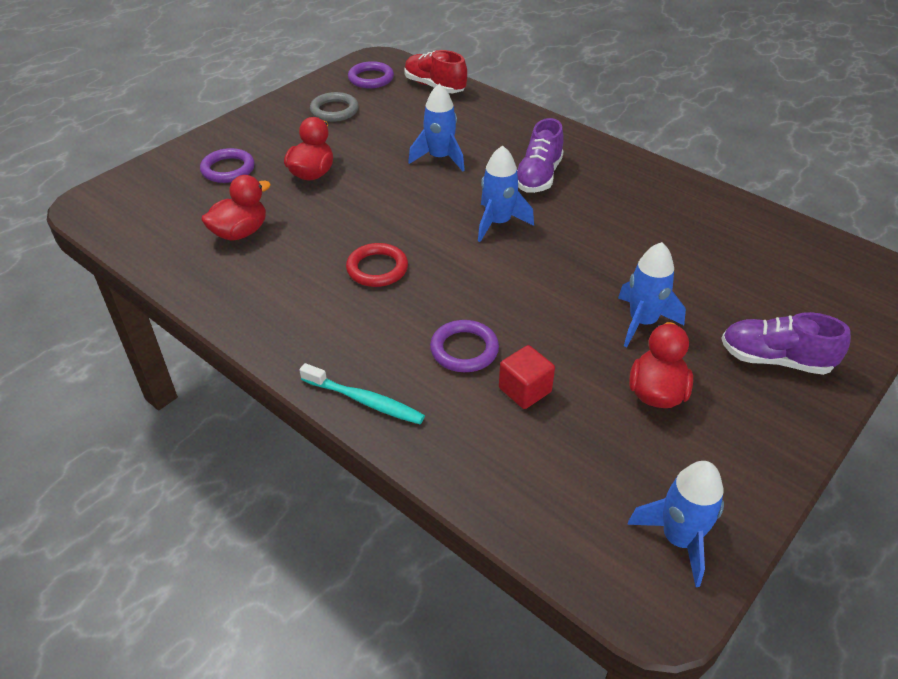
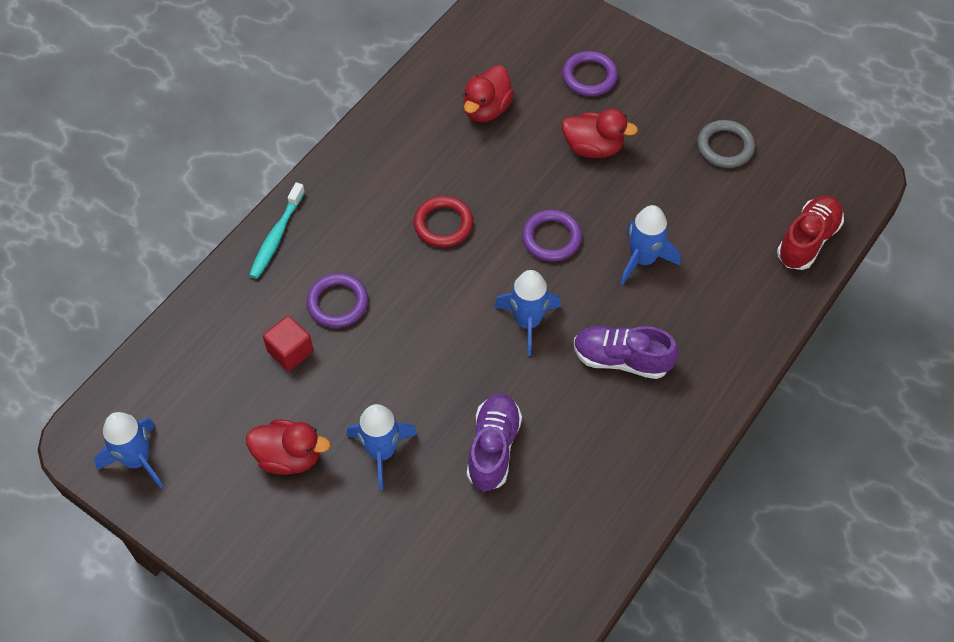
camera: 85 degrees right, 15 degrees up
red duck [201,175,271,240] -> red duck turned 75 degrees clockwise [463,65,514,122]
purple ring [348,61,394,88] -> purple ring moved to [522,210,582,261]
purple shoe [721,312,851,375] -> purple shoe moved to [467,393,522,491]

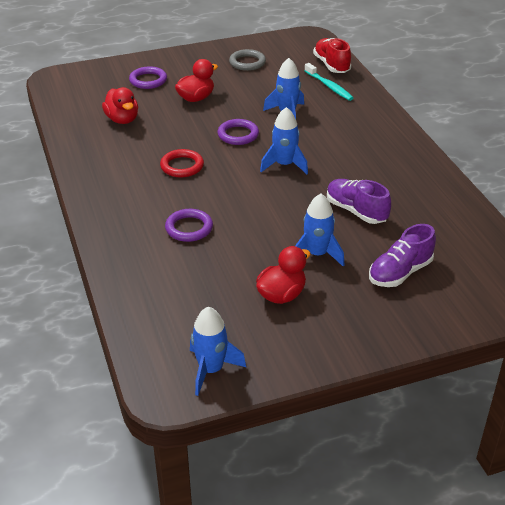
camera: 55 degrees left, 20 degrees down
turquoise toothbrush [249,182,305,279] -> turquoise toothbrush moved to [304,63,353,101]
red cube [263,316,313,371] -> none
purple shoe [574,326,678,379] -> purple shoe moved to [369,224,436,287]

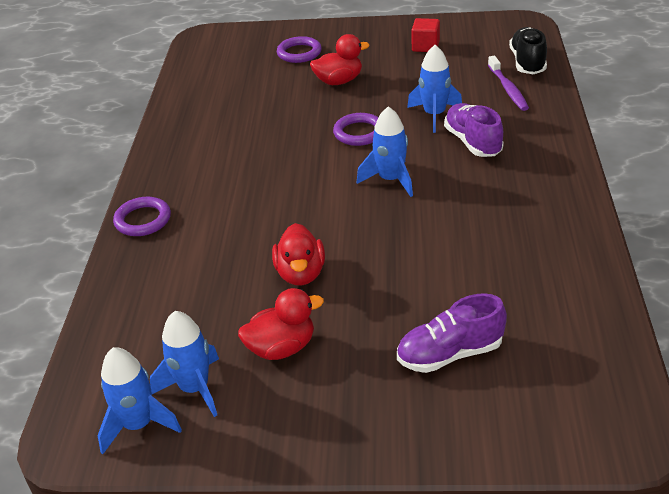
camera: 25 degrees right, 0 degrees up
red duck [102,87,138,124] -> red duck moved to [272,223,325,286]
red ring [160,149,204,178] -> none
purple ring [165,209,213,242] -> purple ring moved to [113,197,171,236]
grey ring [229,49,266,71] -> red cube [411,18,440,52]
blue rocket [295,194,345,266] -> blue rocket moved to [150,311,219,417]
turquoise toothbrush [304,63,353,101] -> purple toothbrush [488,56,529,111]
red shoe [313,38,351,73] -> black shoe [509,27,547,74]
purple shoe [327,179,391,224] -> purple shoe moved to [444,103,504,157]

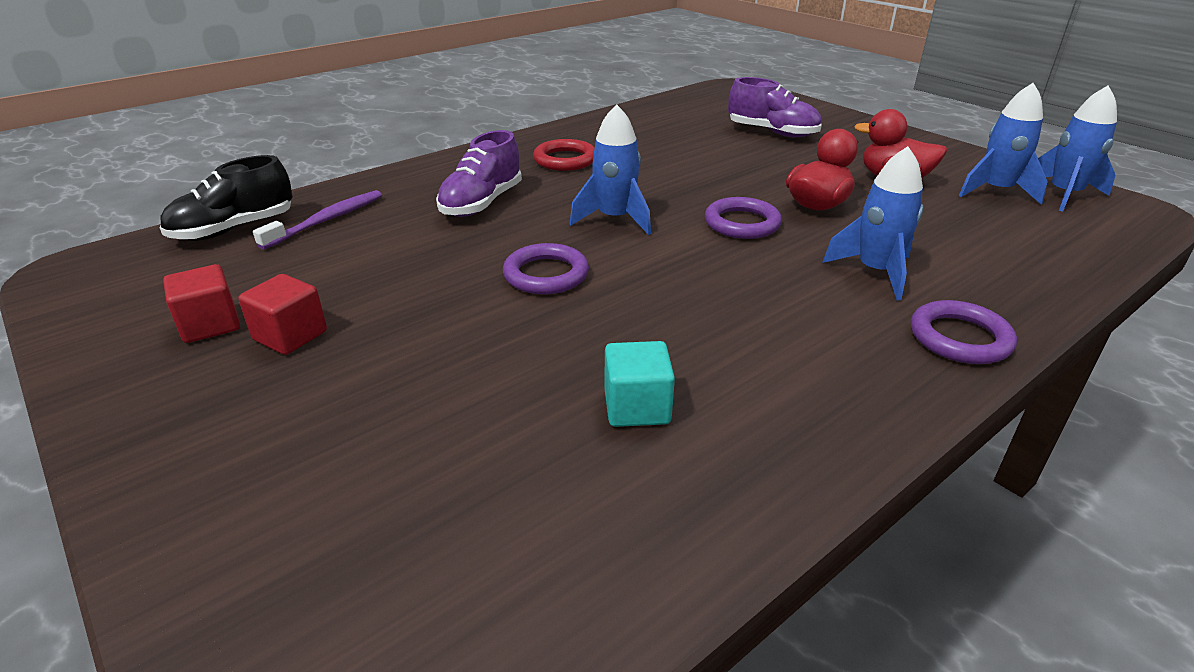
camera: 135 degrees left, 5 degrees down
purple ring [277,36,322,63] -> purple ring moved to [705,197,782,239]
red duck [310,34,370,85] -> none
blue rocket [407,45,462,133] -> blue rocket moved to [822,146,923,301]
none -> red cube [239,274,327,355]
none -> red ring [533,139,595,171]
none -> turquoise cube [604,341,675,427]

